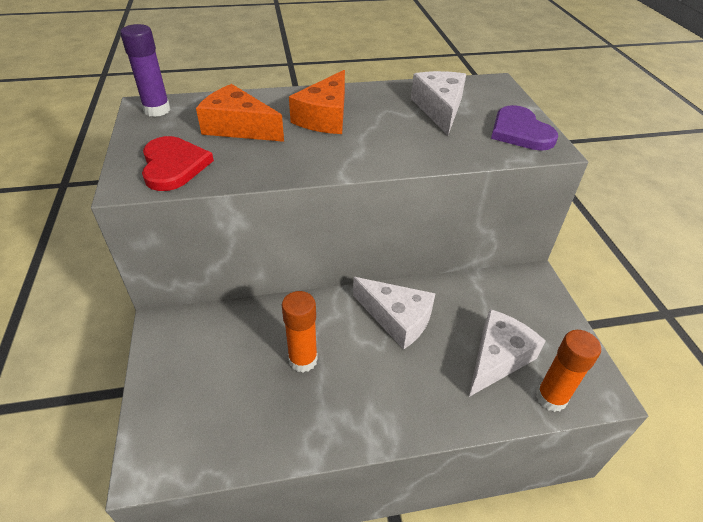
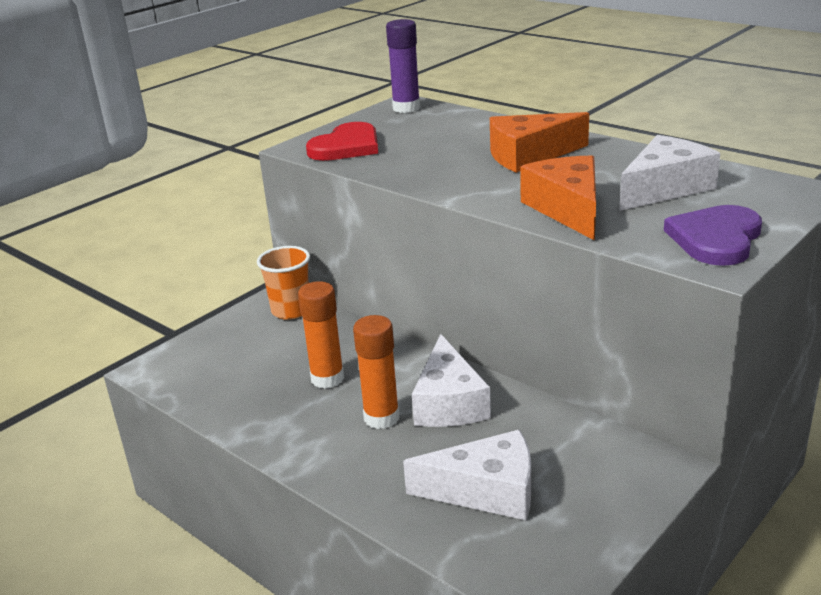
camera: 55 degrees right, 15 degrees down
orange cheese [196,84,284,142] -> orange cheese moved to [520,155,596,241]
orange glue stick [536,330,601,412] -> orange glue stick moved to [353,315,399,429]
none -> orange cup [257,246,310,320]

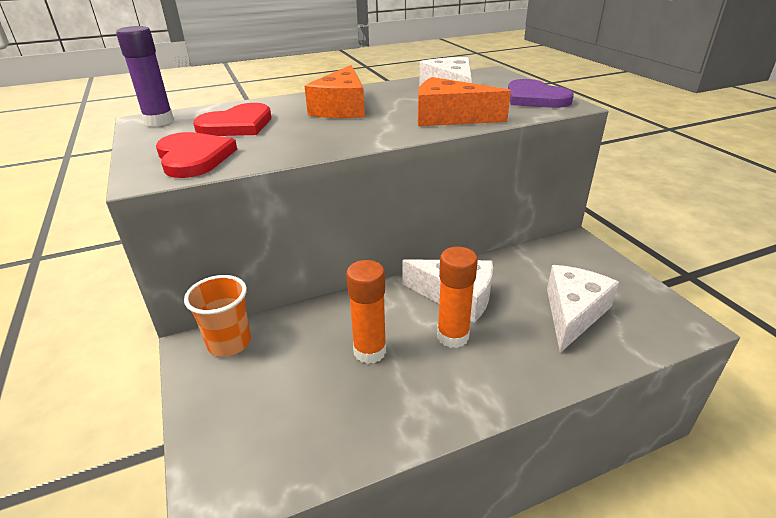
camera: 65 degrees left, 5 degrees up
none -> red heart [193,103,271,136]

